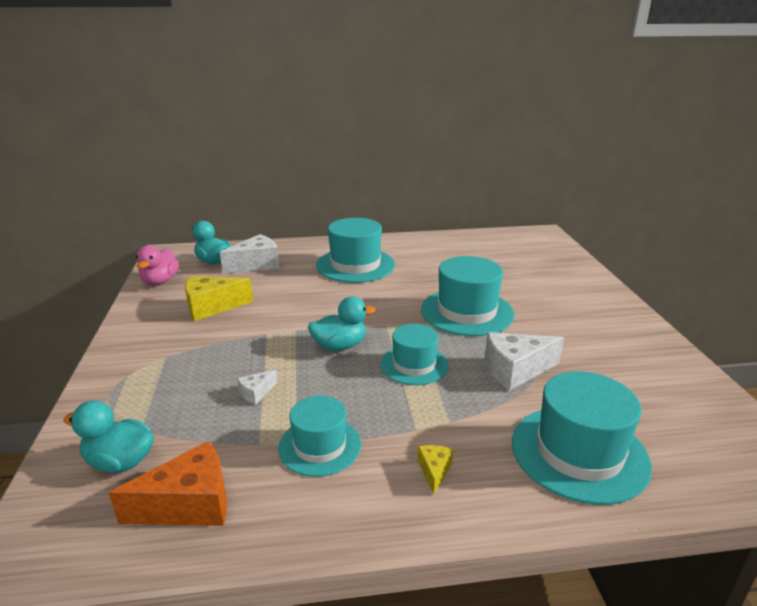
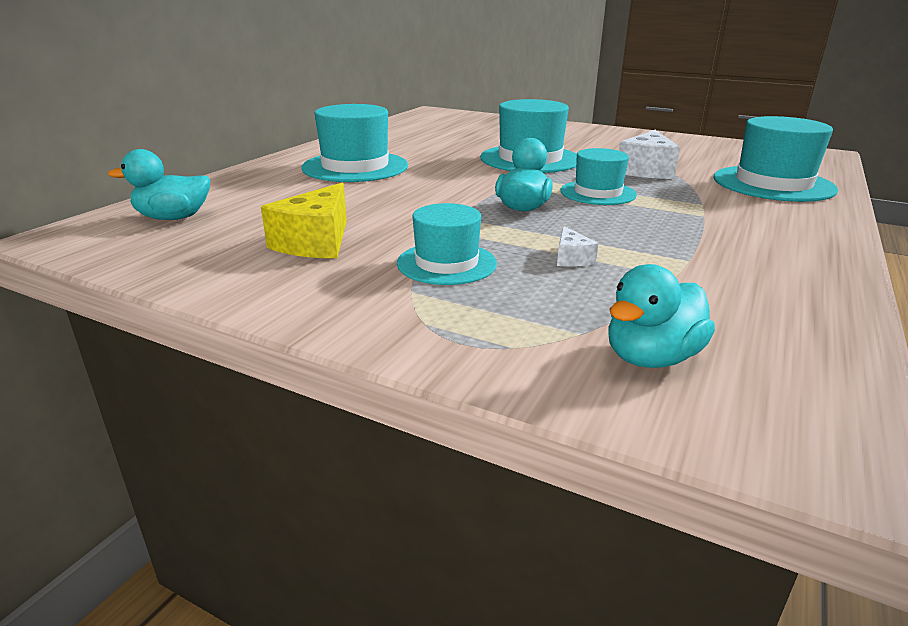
camera: 55 degrees left, 0 degrees up
orange cheese [109,441,227,526] -> none
pink duck [136,245,179,285] -> none
white cheese [220,234,279,273] -> none
turquoise hat [278,395,361,477] -> turquoise hat moved to [397,203,497,285]
yellow cheese [417,445,453,494] -> none

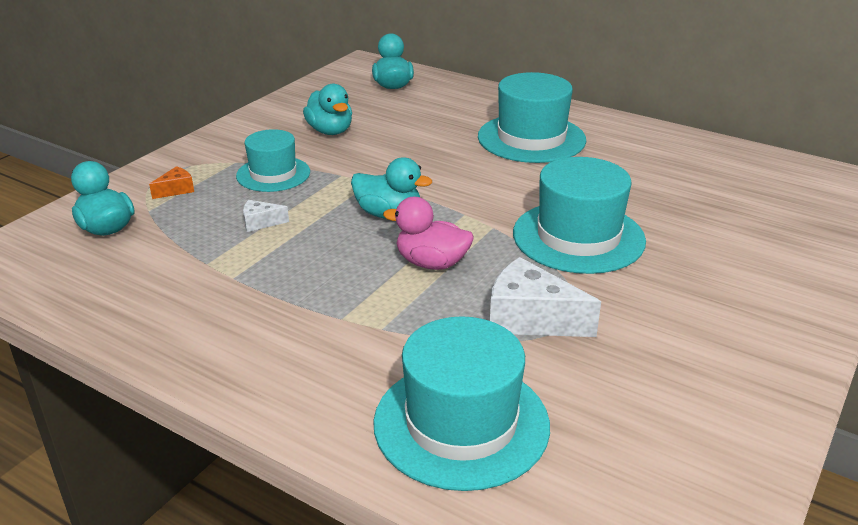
camera: 95 degrees right, 5 degrees up
yellow cheese [261,183,347,258] -> turquoise duck [303,84,352,135]
turquoise hat [560,148,637,205] -> pink duck [383,197,474,270]
none -> orange cheese [149,166,194,199]

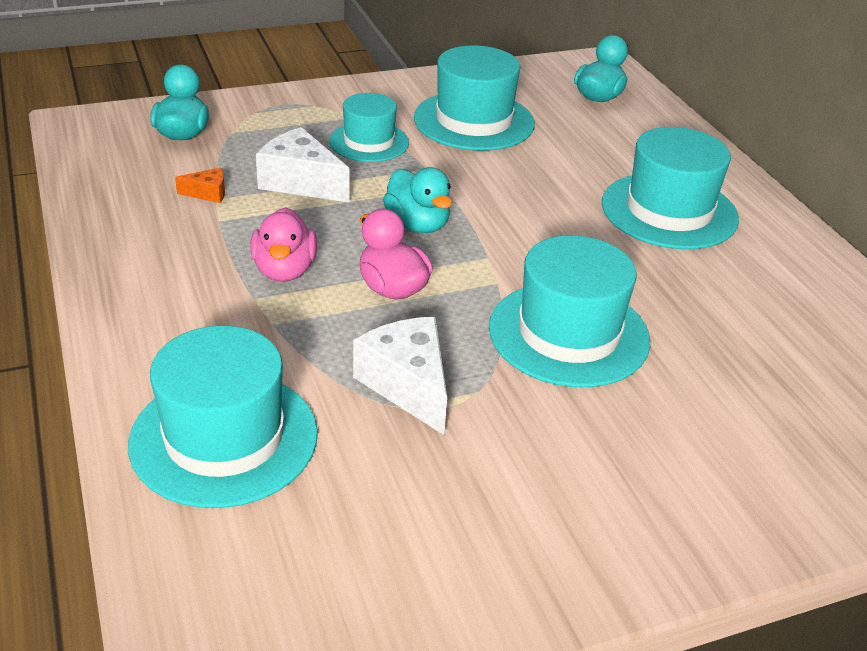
camera: 35 degrees right, 5 degrees up
orange cheese [149,166,194,199] -> orange cheese moved to [175,168,225,203]
white cheese [243,200,289,232] -> white cheese [256,127,350,203], size x2.03
turquoise duck [303,84,352,135] -> turquoise hat [414,45,535,151]
none -> pink duck [250,207,317,282]

